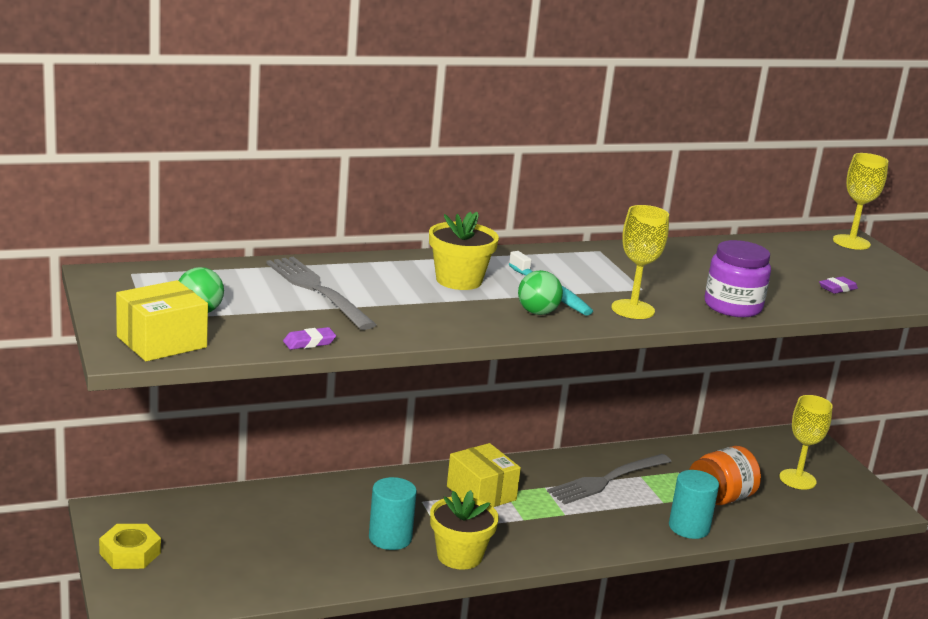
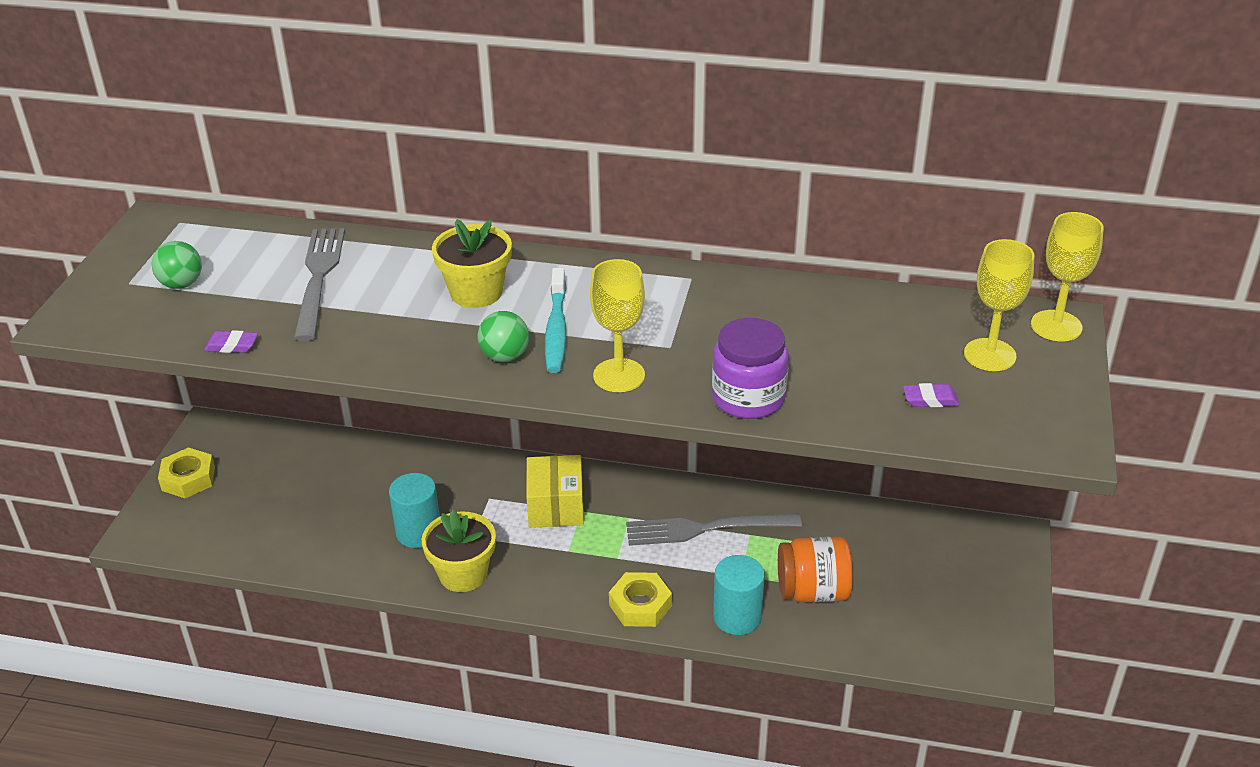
camera: 35 degrees right, 15 degrees up
yellow box [116,280,208,361] -> none
yellow goblet [779,395,833,490] -> yellow goblet moved to [964,239,1034,371]
none -> yellow nut [609,572,672,627]

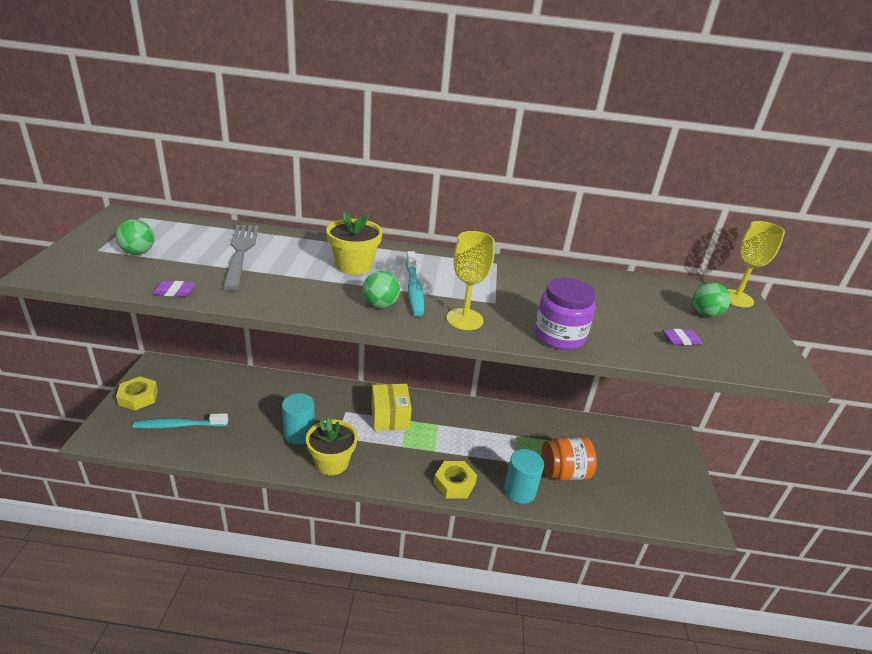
camera: 10 degrees left, 5 degrees down
grey fork [626,513,802,546] -> none
yellow goblet [964,239,1034,371] -> green ball [692,282,731,317]
none -> turquoise toothbrush [133,413,228,429]

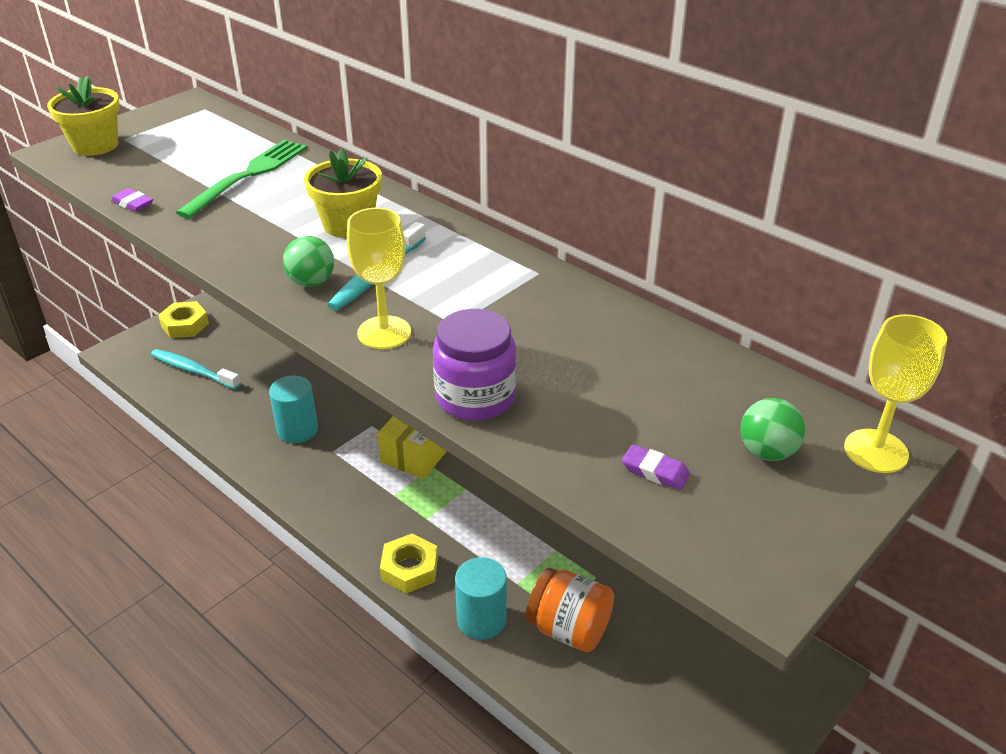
camera: 40 degrees right, 5 degrees up
green ball [115,219,154,255] -> none
grey fork [223,225,259,291] -> green fork [176,140,307,218]
yellow flower pot [306,418,357,475] -> yellow flower pot moved to [47,75,120,156]

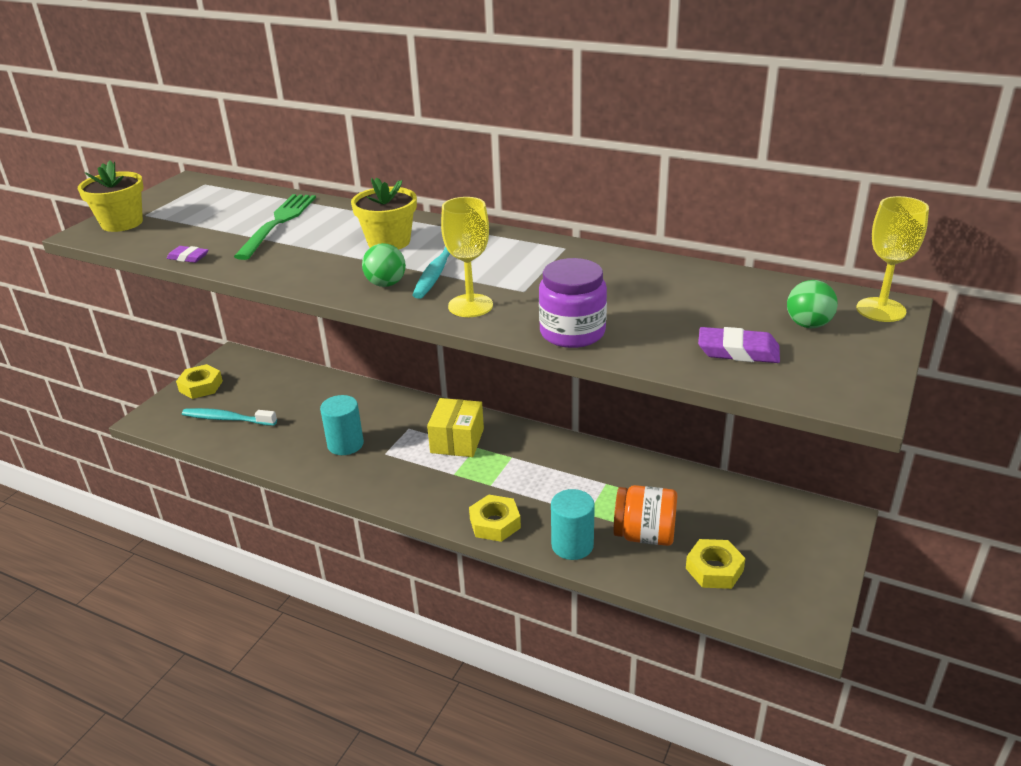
camera: 15 degrees left, 5 degrees down
purple eraser [622,444,690,490] -> purple eraser [698,327,780,363], size x1.58
none -> yellow nut [686,539,746,589]

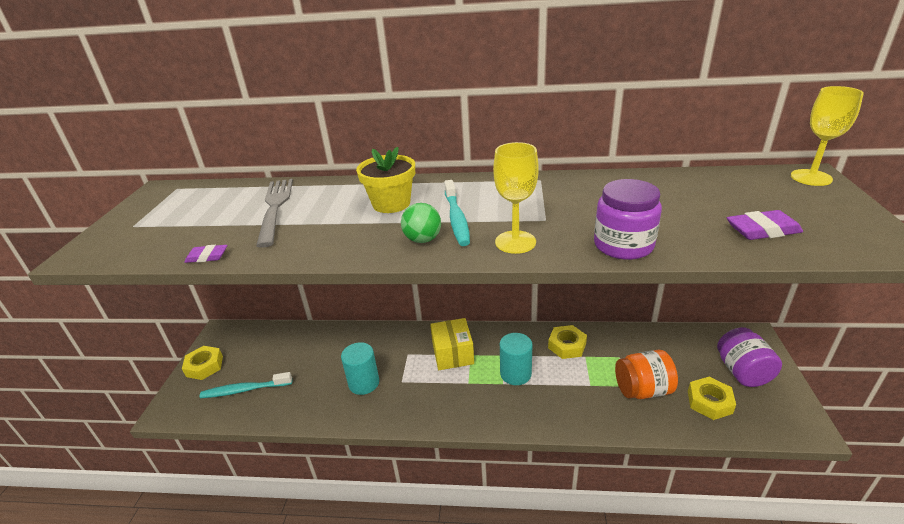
camera: 20 degrees left, 0 degrees up
yellow flower pot [78,161,144,232] -> none
green fork [234,194,316,260] -> grey fork [256,179,293,248]
yellow nut [469,494,521,542] -> yellow nut moved to [548,325,587,359]
turquoise cylinder [551,489,595,560] -> turquoise cylinder moved to [500,333,532,385]
green ball [787,280,838,328] -> none
none -> purple jar [717,327,782,387]

